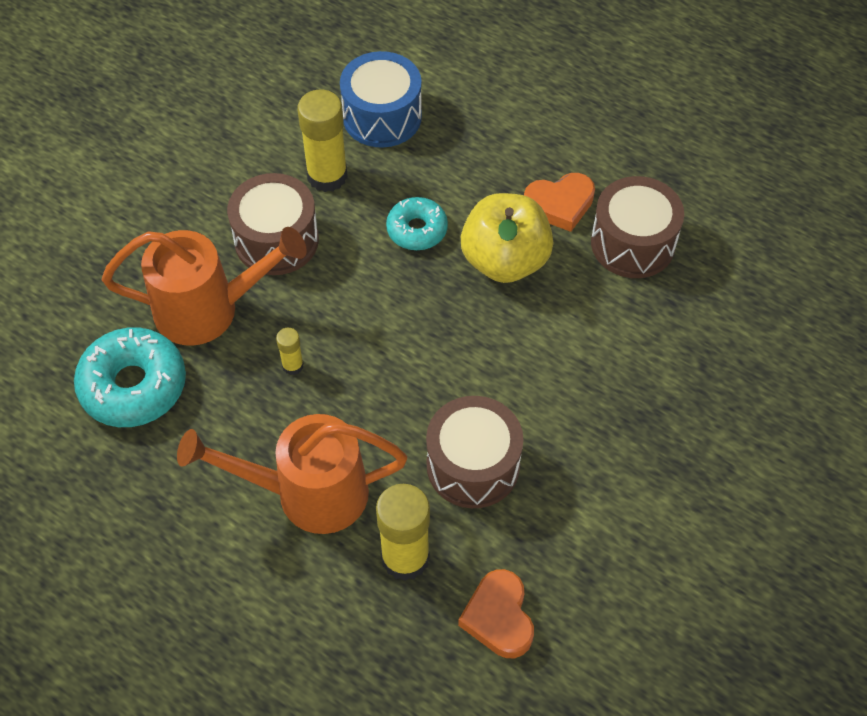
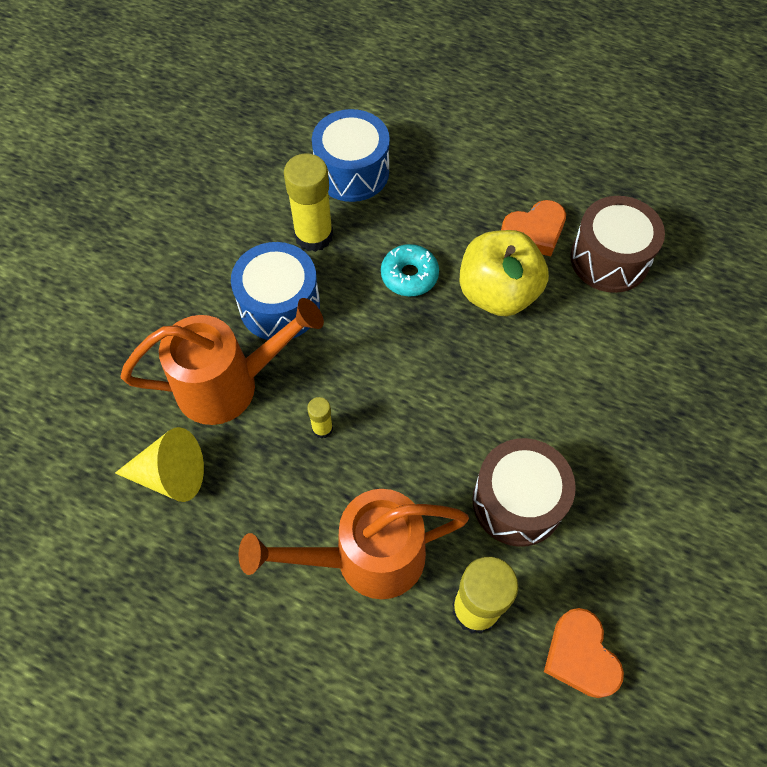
camera: 10 degrees left, 5 degrees up
turquoise donut [74,327,186,427] -> yellow cone [115,427,204,502]
brown drum [227,173,319,275] -> blue drum [231,242,320,340]

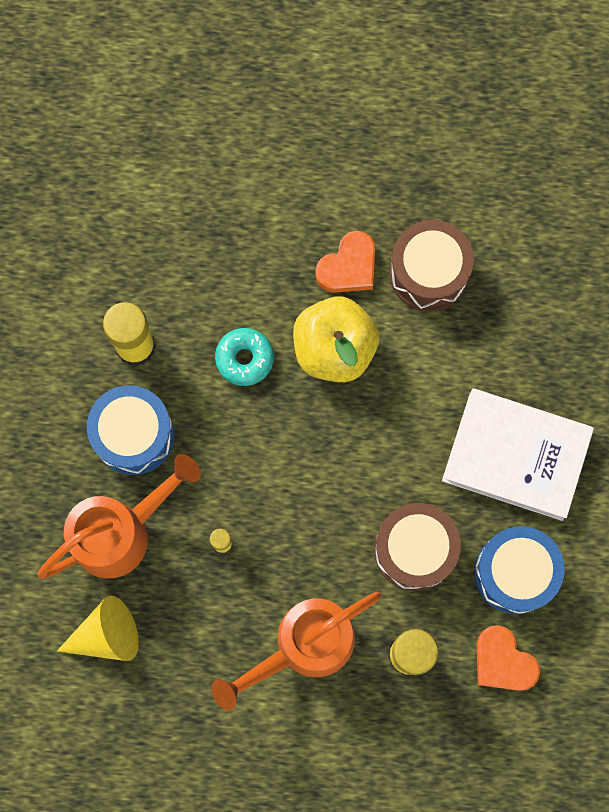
camera: 20 degrees left, 15 degrees up
blue drum [312,109,390,202] -> blue drum moved to [474,526,565,614]
none -> white book [442,388,594,521]

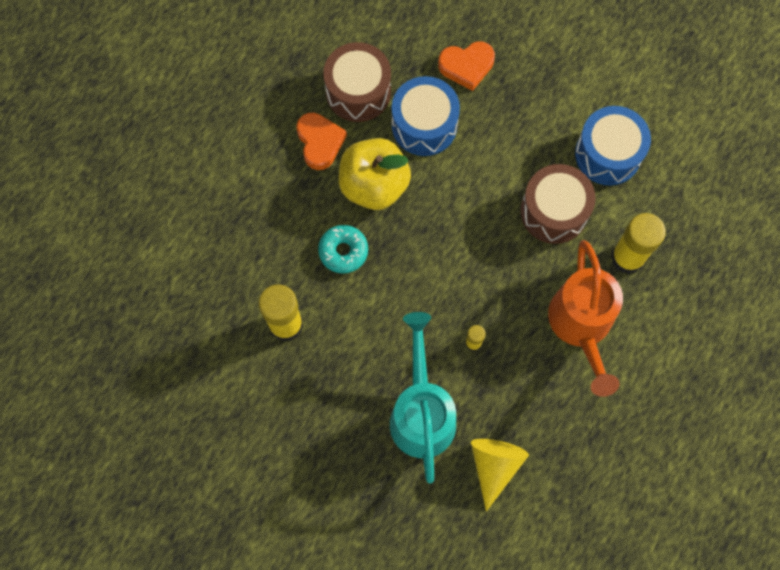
camera: 60 degrees left, 5 degrees down
orange watering can [37,454,201,579] -> turquoise watering can [390,312,456,484]
blue drum [87,385,174,475] -> blue drum moved to [392,76,460,156]
white book [442,388,594,521] -> none
orange heart [477,625,540,691] -> orange heart moved to [438,41,495,91]

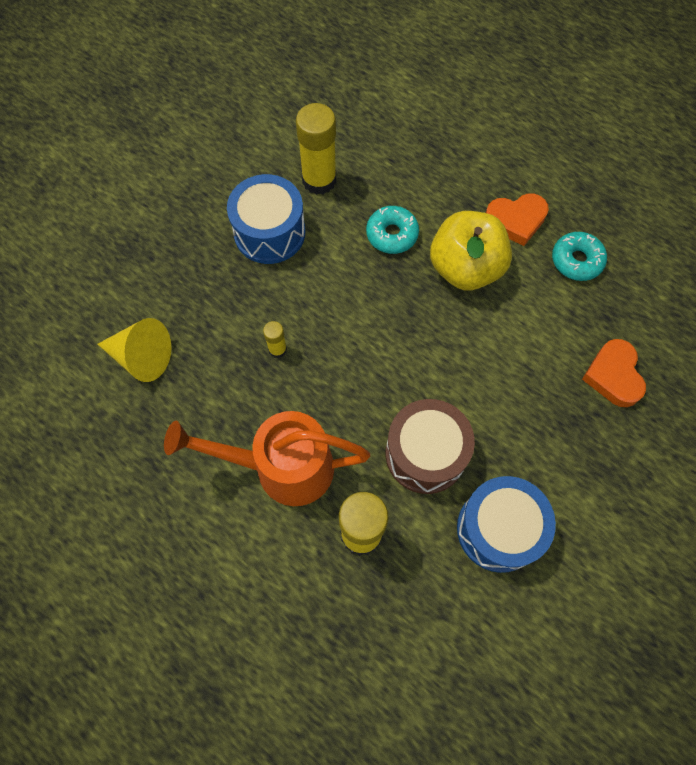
camera: 95 degrees right, 5 degrees down
brown drum [323,42,391,122] -> turquoise donut [552,232,607,281]
turquoise watering can [390,312,456,484] -> none
blue drum [392,76,460,156] -> blue drum moved to [227,174,305,264]

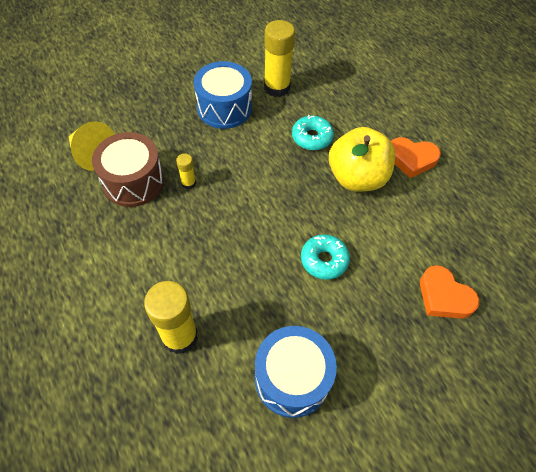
camera: 20 degrees right, 10 degrees down
orange watering can [164,411,370,506] -> none
brown drum [386,399,475,494] -> brown drum moved to [92,132,164,207]
turquoise donut [552,232,607,281] -> turquoise donut moved to [301,234,350,280]
orange heart [582,339,646,407] -> orange heart turned 60 degrees counterclockwise [420,265,479,319]

